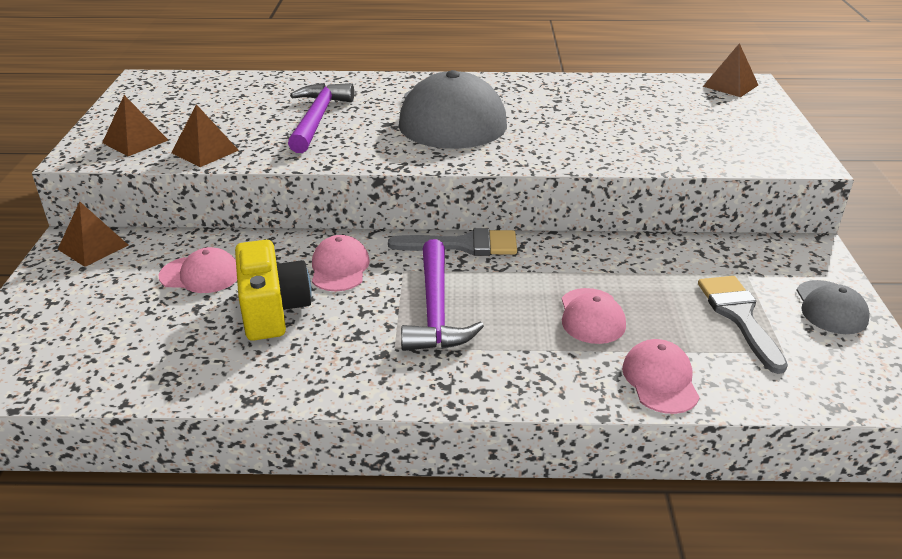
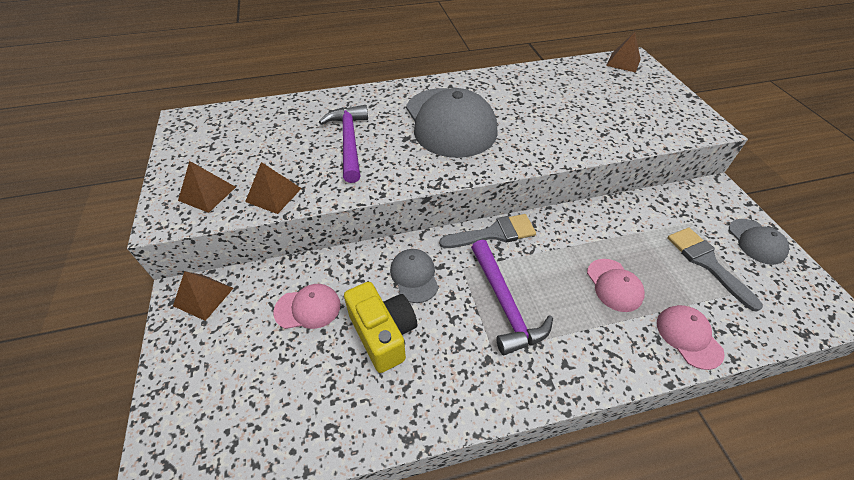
camera: 15 degrees left, 15 degrees up
pink cap [312,235,370,291] -> grey cap [390,249,439,303]

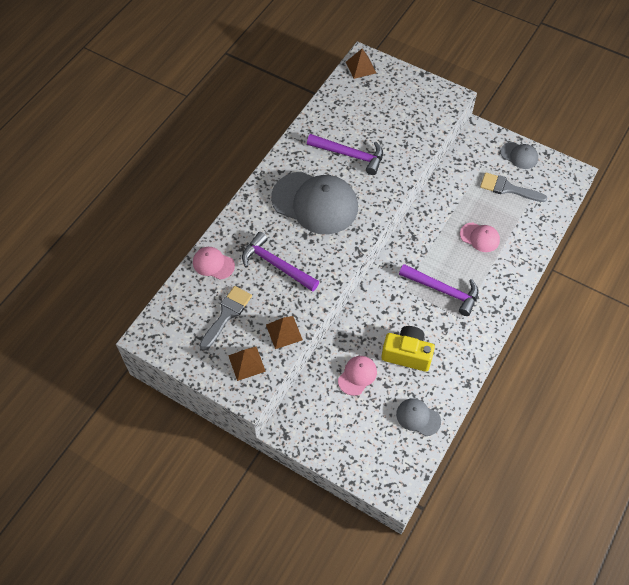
camera: 45 degrees left, 10 degrees up
brown pyramid [173,271,233,321] -> none
grey cap [390,249,439,303] -> grey cap moved to [396,398,441,436]
grey brush [439,214,536,248] -> grey brush moved to [199,286,252,351]
pink cap [657,305,725,370] -> pink cap moved to [193,247,235,280]
none -> purple hammer [307,134,383,175]

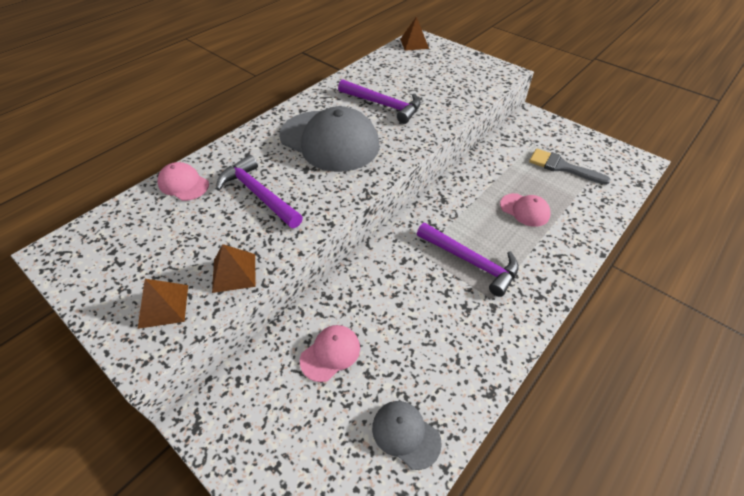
camera: 10 degrees right, 10 degrees down
grey brush [199,286,252,351] -> none
yellow camera [381,326,435,372] -> none
grey cap [500,142,538,169] -> none

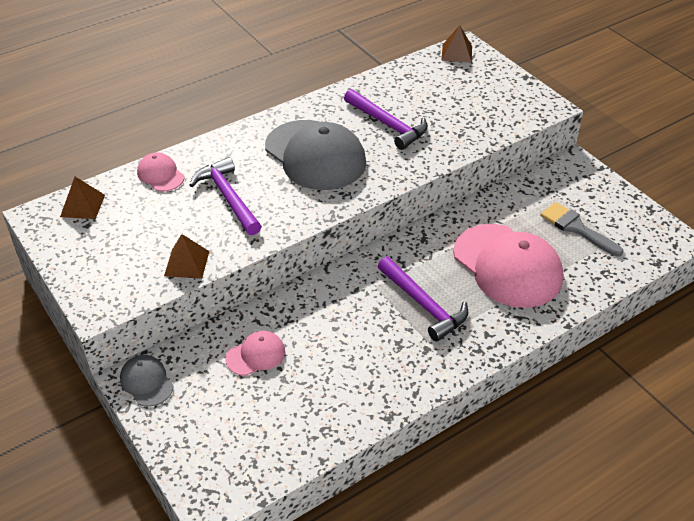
camera: 15 degrees right, 5 degrees down
brown pyramid [137,279,188,329] -> brown pyramid moved to [60,177,105,219]
grey cap [372,401,442,470] -> grey cap moved to [120,355,174,407]
pink cap [500,193,551,227] -> pink cap [453,224,563,308], size x2.14

